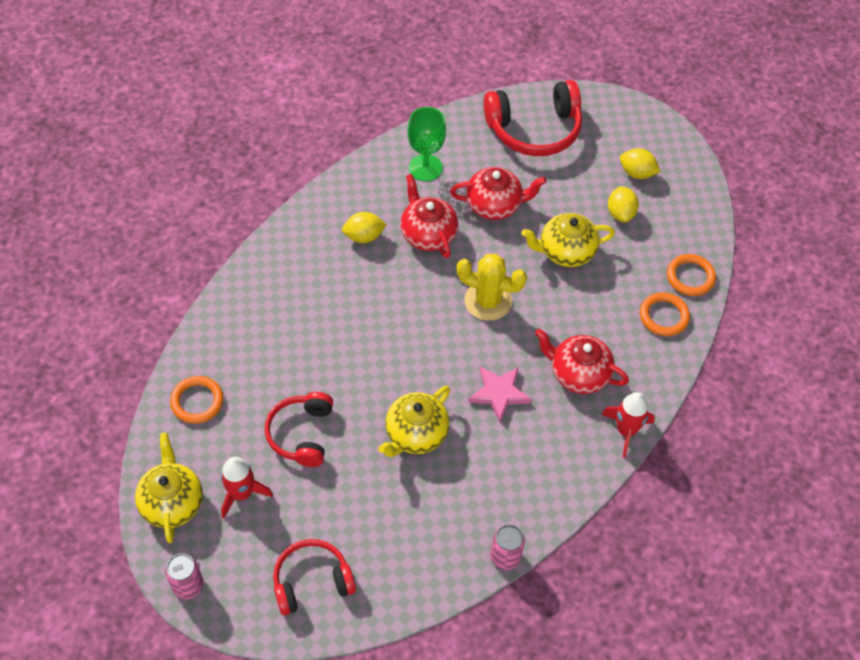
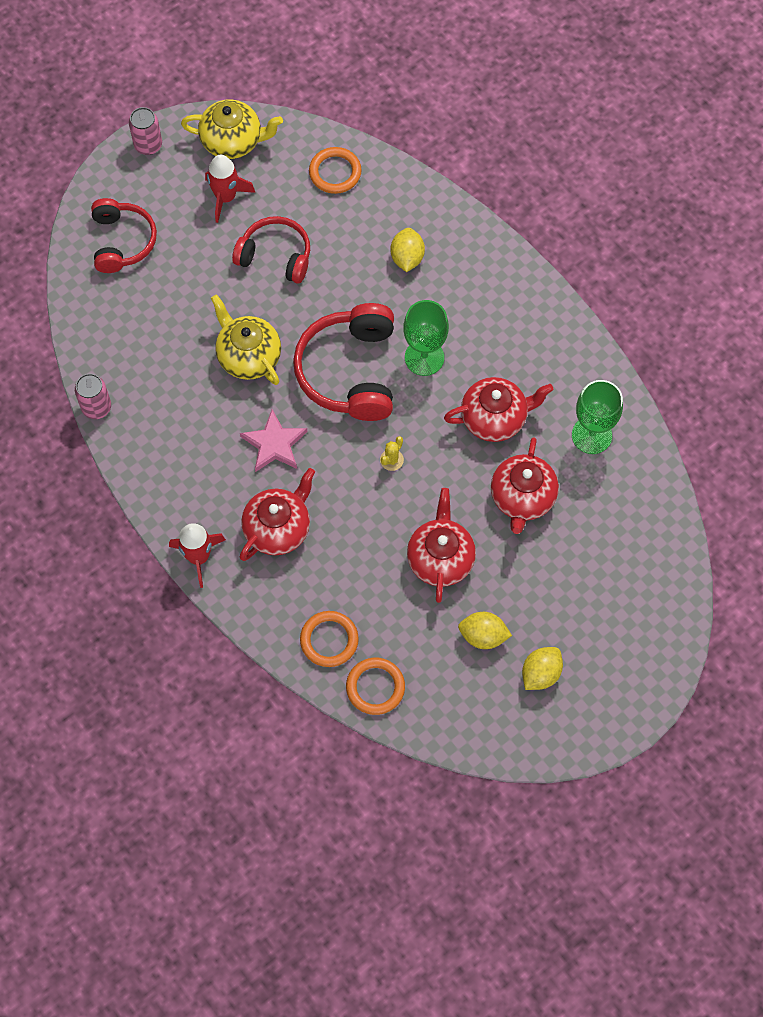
camera: 105 degrees right, 10 degrees up
yellow lemon [342,212,387,243] -> yellow lemon moved to [390,228,425,272]
yellow cactus [457,254,527,321] -> yellow cactus [380,436,404,471], size x0.44
red headphones [483,80,582,156] -> red headphones moved to [293,303,394,421]
yellow teapot [522,213,615,267] -> red teapot [407,488,476,603]
none -> green goblet [403,300,449,376]

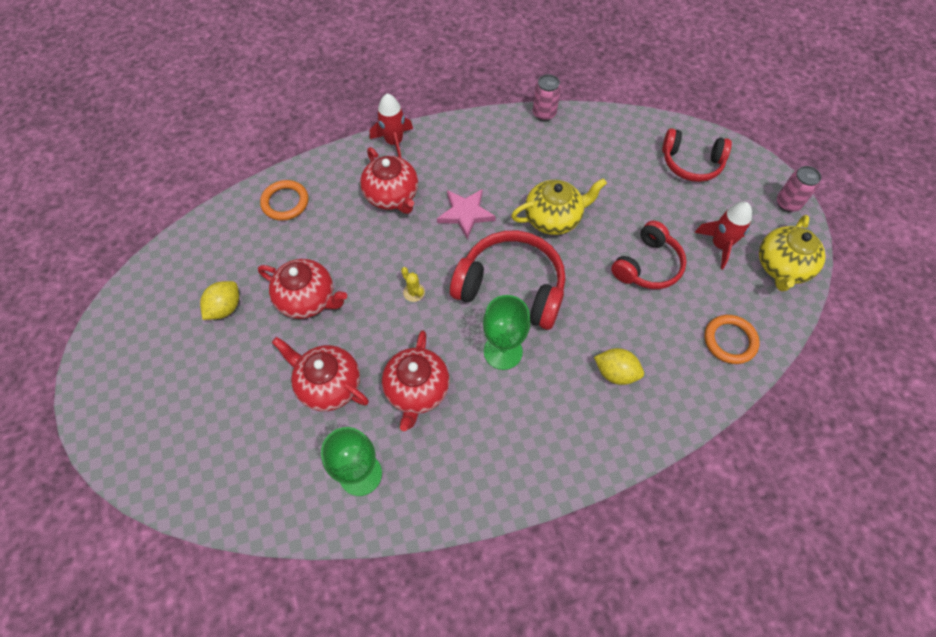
camera: 110 degrees right, 5 degrees down
orange ring [346,658,405,715] -> none
yellow lemon [522,647,563,690] -> none

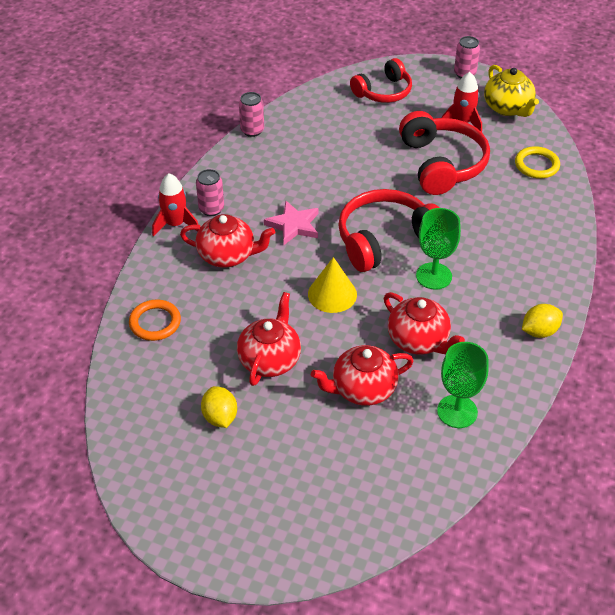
camera: 50 degrees left, 15 degrees down
red teapot [258,259,347,319] -> red teapot turned 45 degrees counterclockwise [237,292,301,386]
yellow cactus [401,267,425,302] -> yellow cone [308,257,357,313]
yellow teapot [511,178,607,235] -> none
yellow lemon [594,348,644,385] -> yellow lemon moved to [522,304,563,338]
red headphones [611,221,687,289] -> red headphones [399,111,490,195], size x1.52
orange ring [704,315,760,364] -> yellow ring [515,146,560,179]
none -> pink can [196,169,224,216]

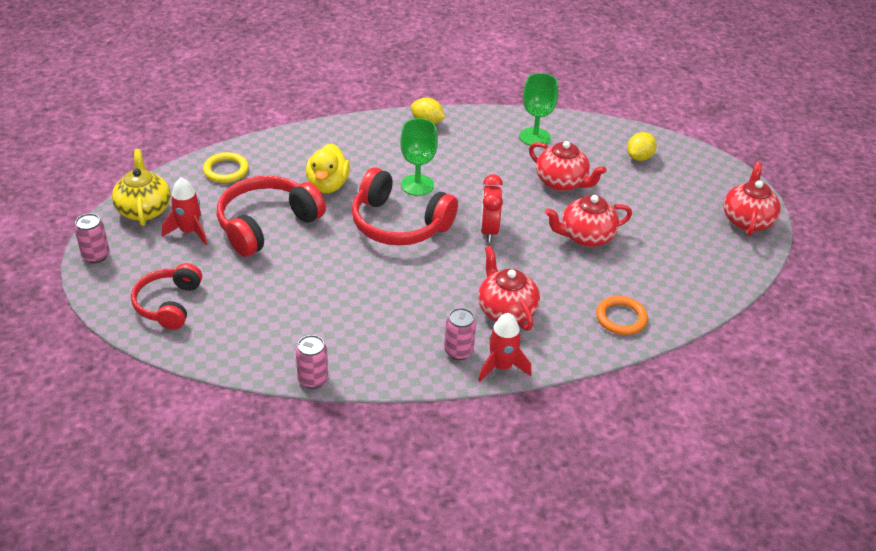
camera: 125 degrees left, 5 degrees down
yellow lemon [201,386,237,428] -> yellow lemon moved to [627,132,657,161]
pink star [264,201,319,245] -> none
yellow cone [308,257,357,313] -> red clock [480,174,503,242]
red headphones [350,58,412,103] -> red headphones turned 105 degrees counterclockwise [131,263,202,330]
red teapot [384,292,465,355] -> red teapot moved to [724,162,781,236]
yellow teapot [484,65,539,117] -> yellow teapot turned 45 degrees counterclockwise [112,149,171,226]
none -> yellow duck [306,143,350,193]

